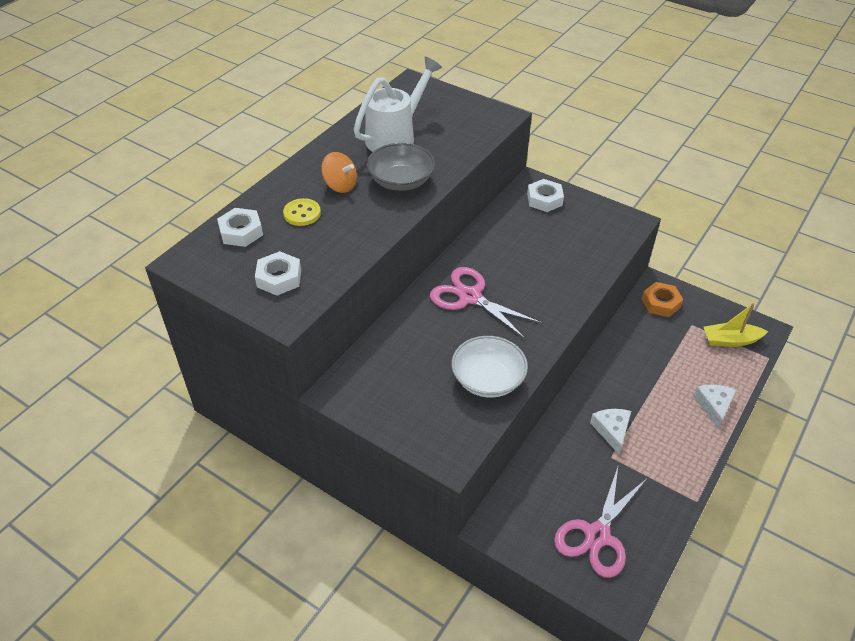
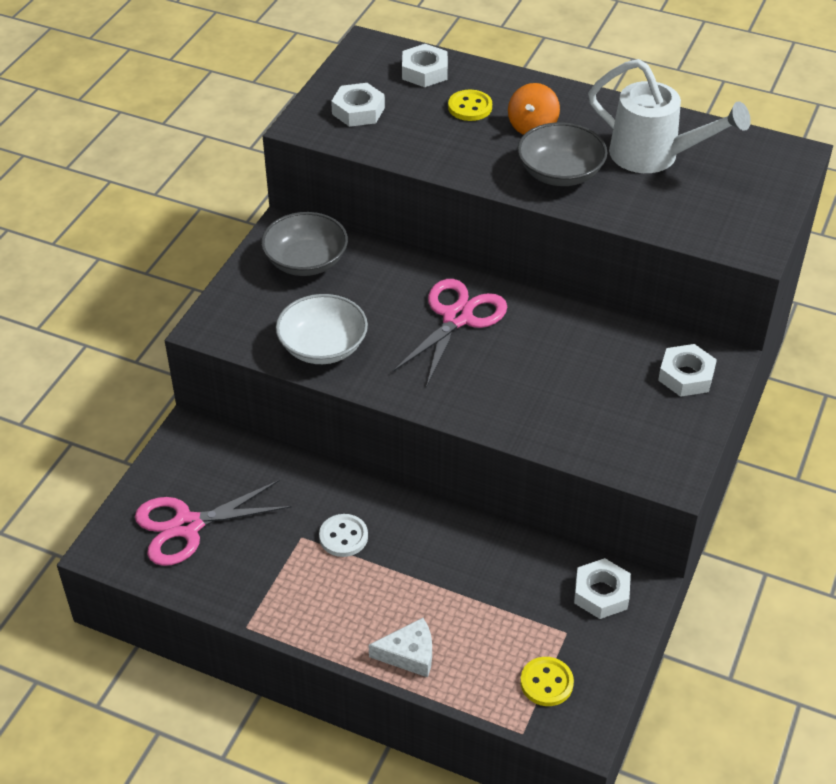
camera: 80 degrees right, 0 degrees up
pink scissors [554,467,646,578] -> pink scissors turned 45 degrees counterclockwise [135,480,292,566]
white cheese [590,409,631,454] -> white button [319,514,368,557]
orange nut [642,282,683,317] -> white nut [574,558,631,619]
yellow boat [704,303,768,347] -> yellow button [520,657,574,706]
none -> grey bowl [261,212,348,276]

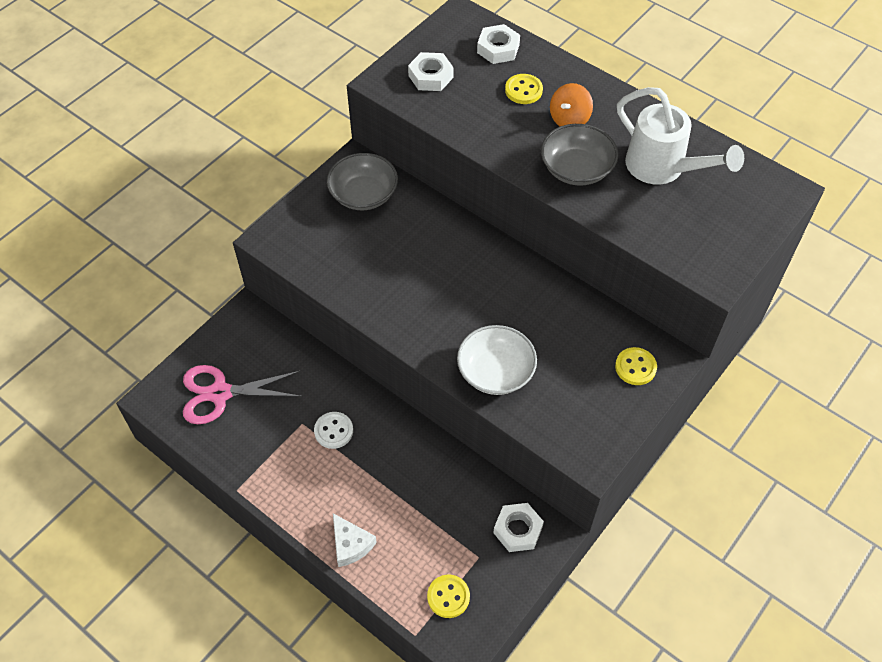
camera: 15 degrees right, 10 degrees up
white bowl [276,294,368,364] -> white bowl moved to [457,325,537,395]
white cheese [369,618,432,678] -> white cheese turned 45 degrees clockwise [333,514,377,567]
pink scissors [393,279,507,385] -> none
white nut [658,344,717,397] -> yellow button [615,347,657,385]

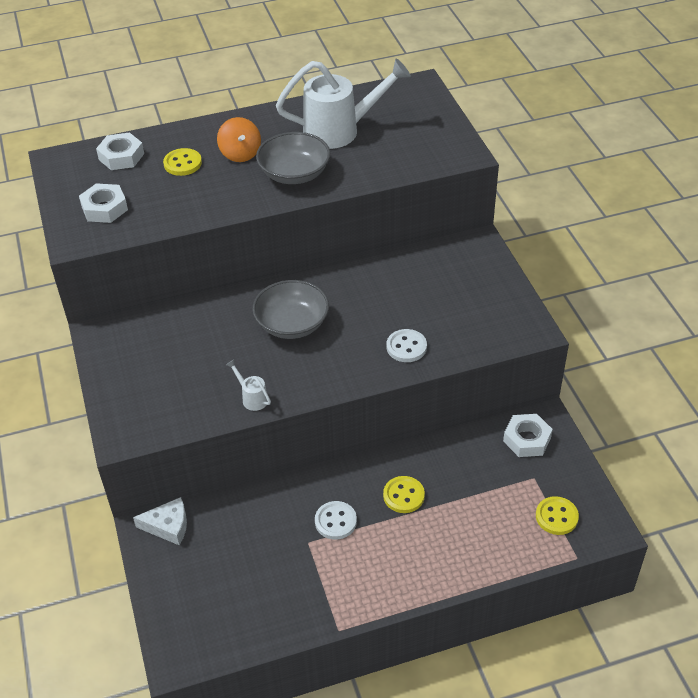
camera: 55 degrees left, 10 degrees down
pink scissors [183,365,302,424] -> none
grey bowl [327,153,398,210] -> grey bowl moved to [252,280,329,339]
white cheese [333,514,377,567] -> white cheese moved to [133,497,187,545]
white bowl [457,325,537,395] -> white button [386,329,427,362]
yellow button [615,347,657,385] -> yellow button moved to [383,476,425,513]
none -> white watering can [226,359,271,411]

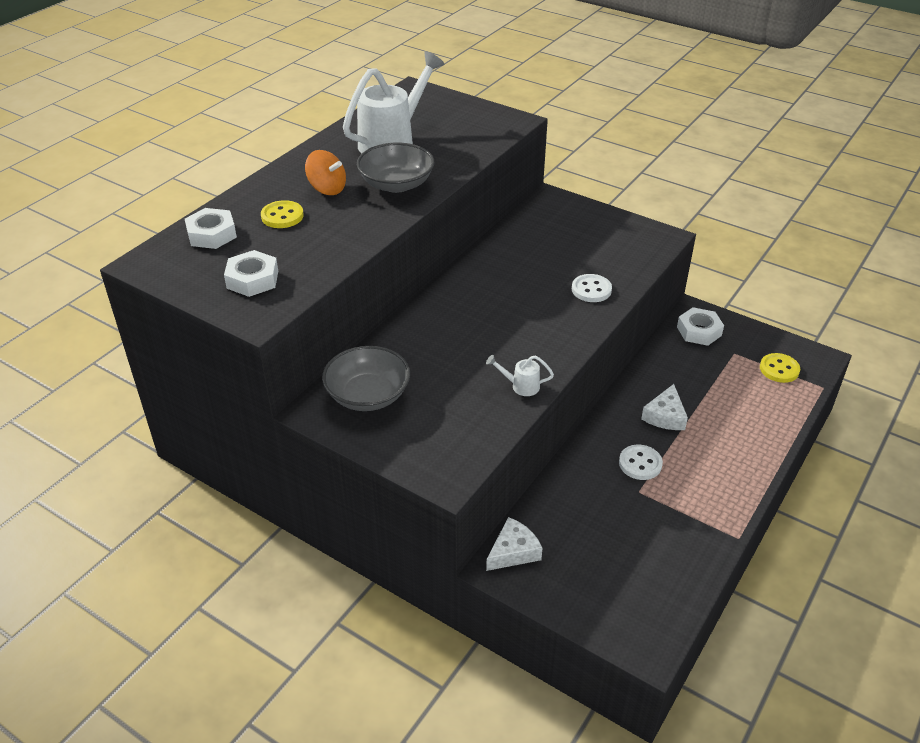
camera: 40 degrees left, 5 degrees down
grey bowl [252,280,329,339] -> grey bowl moved to [322,346,410,411]
yellow button [383,476,425,513] -> white cheese [641,384,688,430]

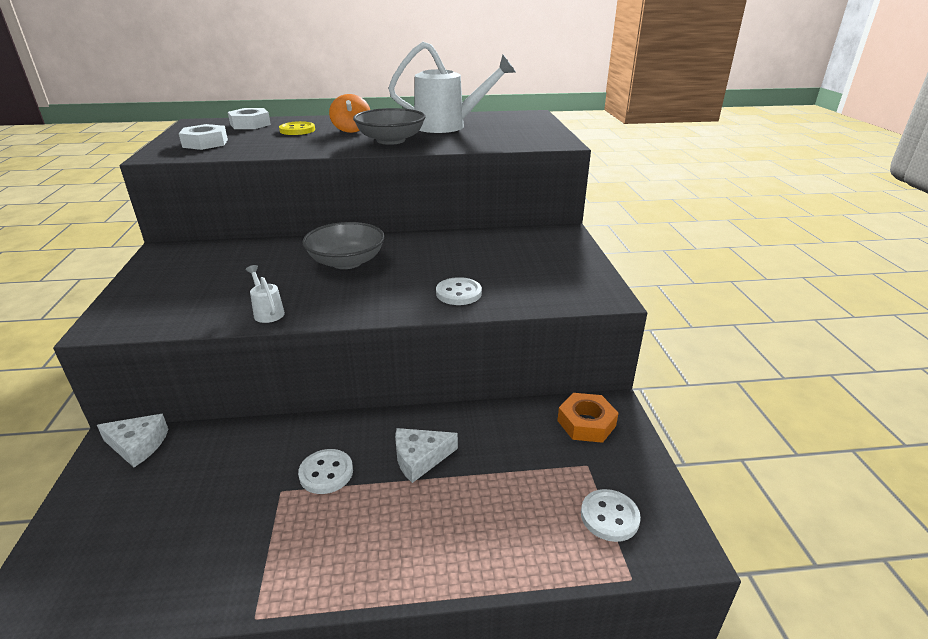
camera: 50 degrees right, 10 degrees down
grey bowl [322,346,410,411] -> grey bowl moved to [303,222,385,269]
white nut [677,307,724,346] -> orange nut [557,393,619,443]
yellow button [760,353,800,383] -> white button [581,489,641,542]

